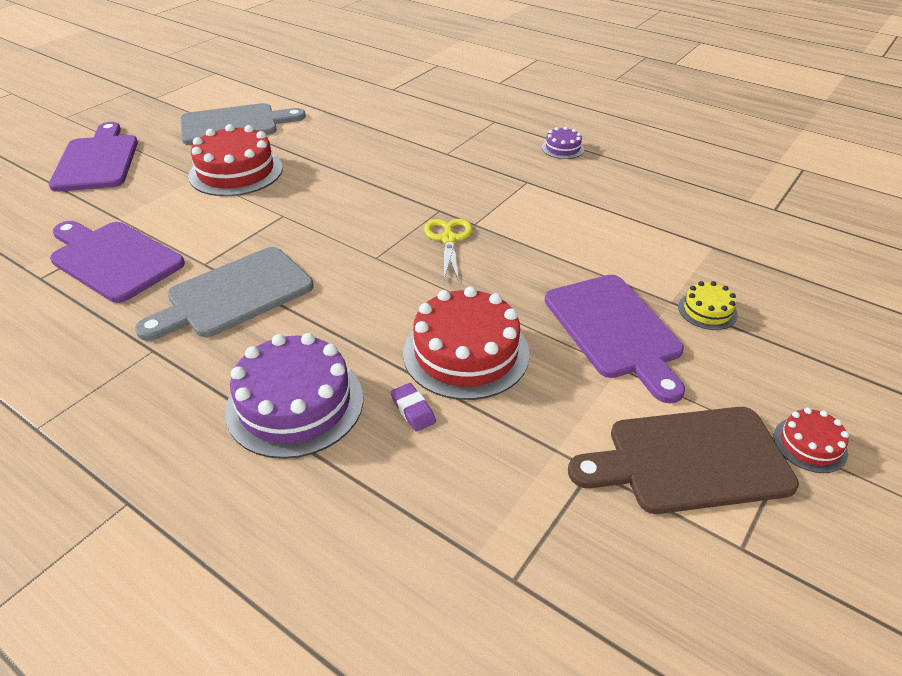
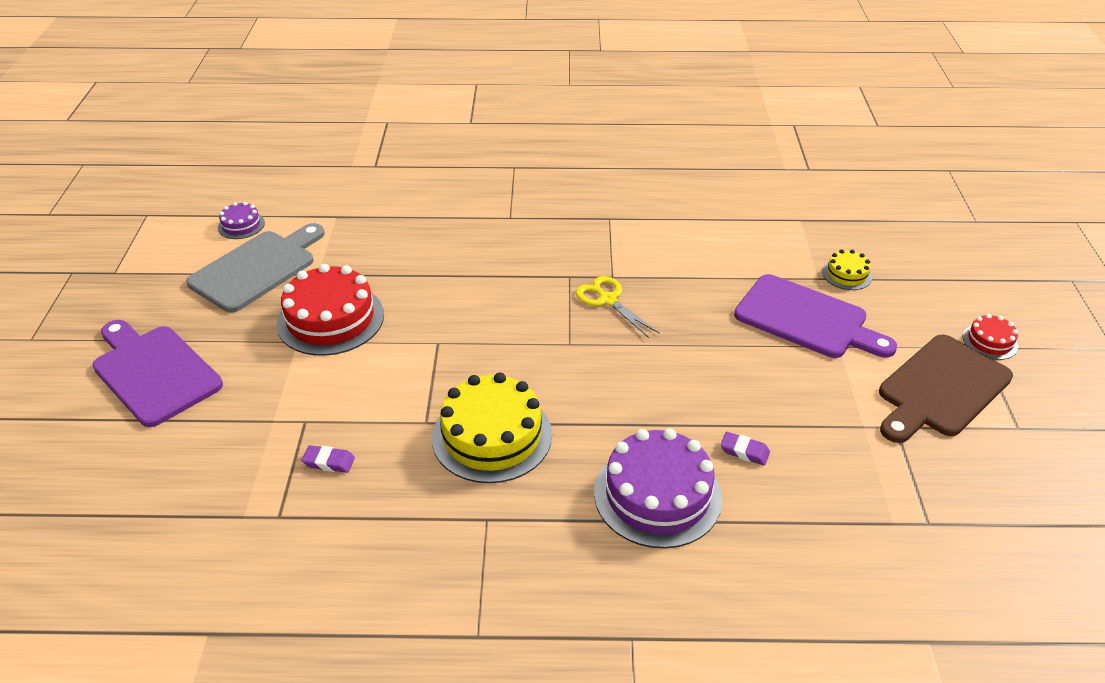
camera: 35 degrees left, 0 degrees up
purple cutting board [50,221,185,303] -> purple eraser [302,445,355,473]
grey cutting board [135,247,314,341] -> yellow cake [432,373,552,483]
red cake [403,286,530,400] -> none
purple cake [542,127,584,159] -> purple cake moved to [218,202,265,239]

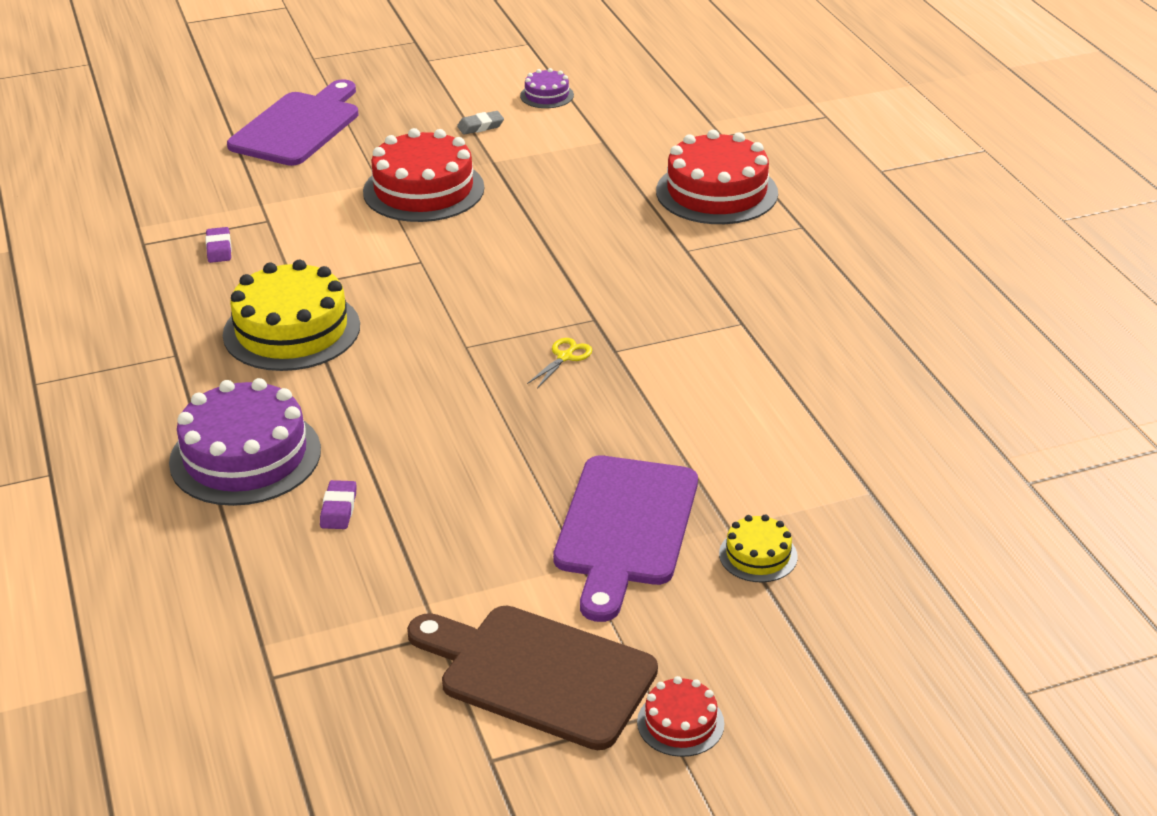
camera: 70 degrees right, 5 degrees down
grey cutting board [186,223,325,312] -> grey eraser [457,111,504,135]
yellow scissors [576,276,660,338] -> yellow scissors [527,338,592,388], size x0.64
none -> red cake [656,130,778,224]

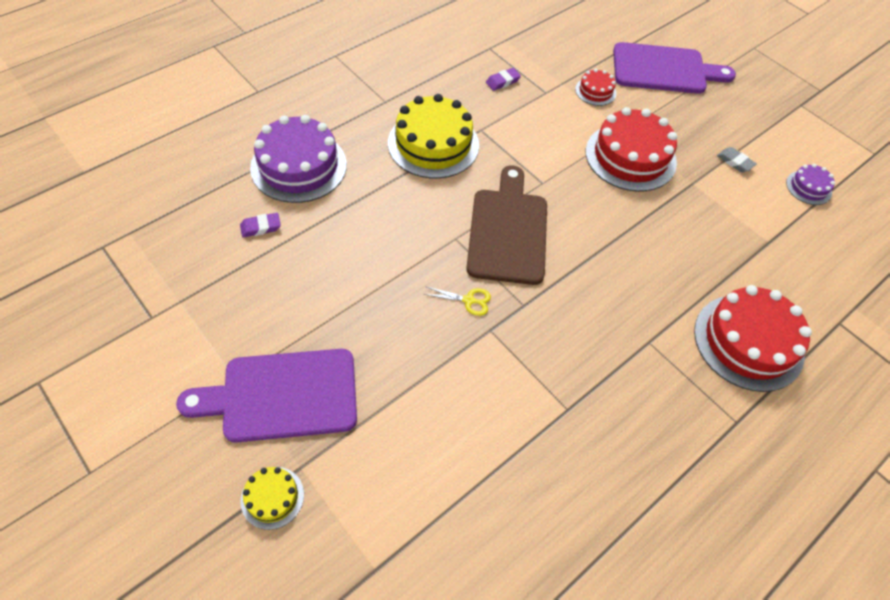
camera: 65 degrees right, 20 degrees up
brown cutting board [407,606,658,750] -> brown cutting board moved to [466,165,547,285]
red cake [637,676,724,757] -> red cake moved to [575,69,616,106]

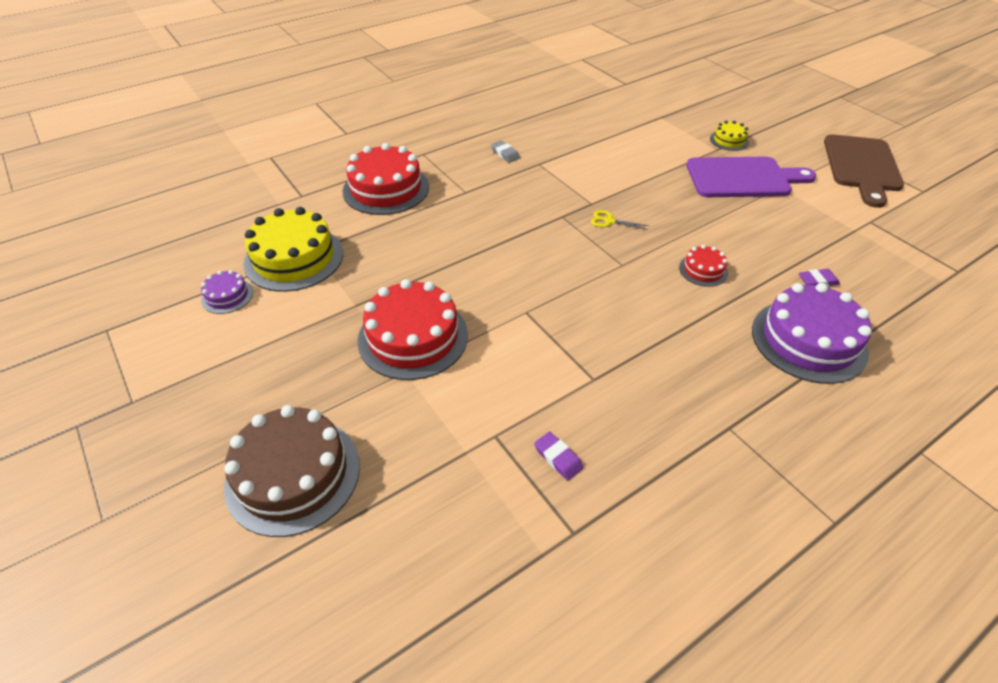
camera: 170 degrees left, 10 degrees down
yellow cake [388,94,479,179] -> yellow cake moved to [244,207,343,292]
brown cutting board [466,165,547,285] -> brown cutting board moved to [824,134,904,208]
purple eraser [486,68,521,91] -> purple eraser turned 75 degrees clockwise [534,432,583,480]
red cake [575,69,616,106] -> red cake moved to [679,245,728,287]
purple cutting board [613,42,736,94] -> brown cake [224,405,360,537]
grey eraser [717,147,757,172] -> grey eraser moved to [491,140,520,163]

